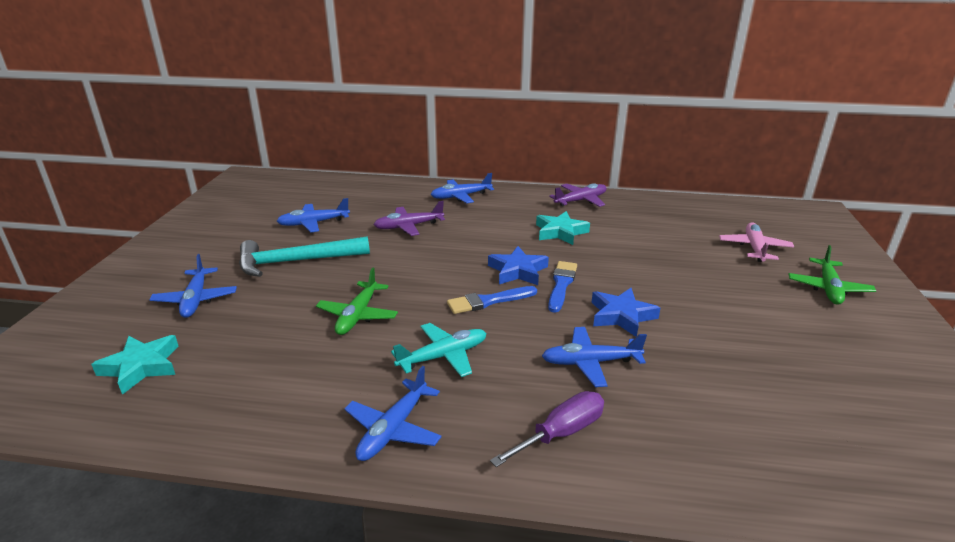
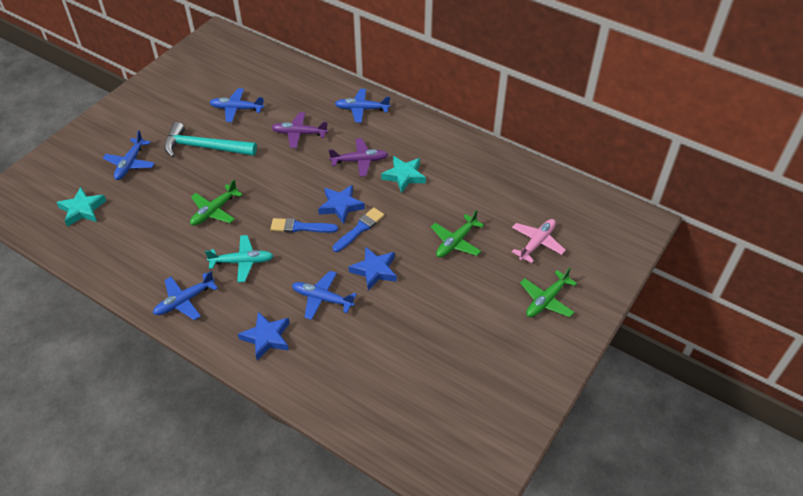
camera: 25 degrees right, 20 degrees up
purple screwdriver [490,391,604,467] -> blue star [238,311,290,361]
purple plane [549,183,607,207] -> purple plane moved to [329,138,389,177]
none -> green plane [431,210,484,258]

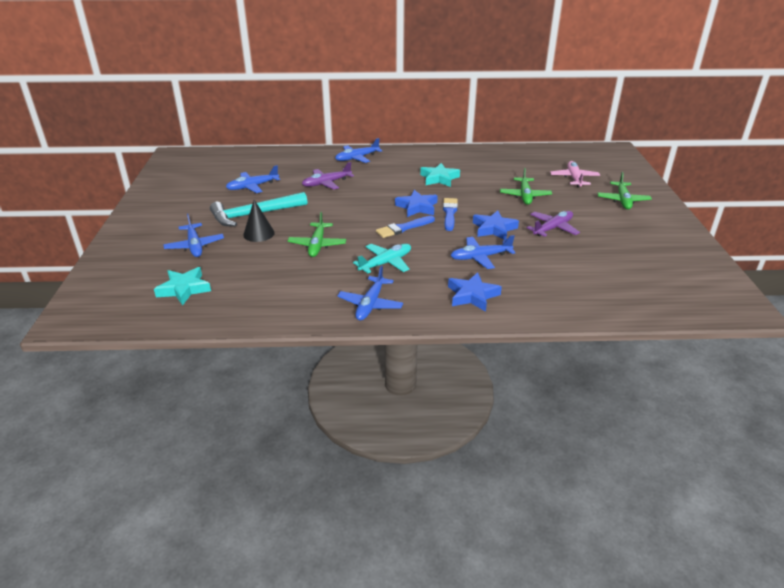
camera: 35 degrees left, 15 degrees down
purple plane [329,138,389,177] -> purple plane moved to [527,211,580,237]
none -> black cone [243,200,275,242]

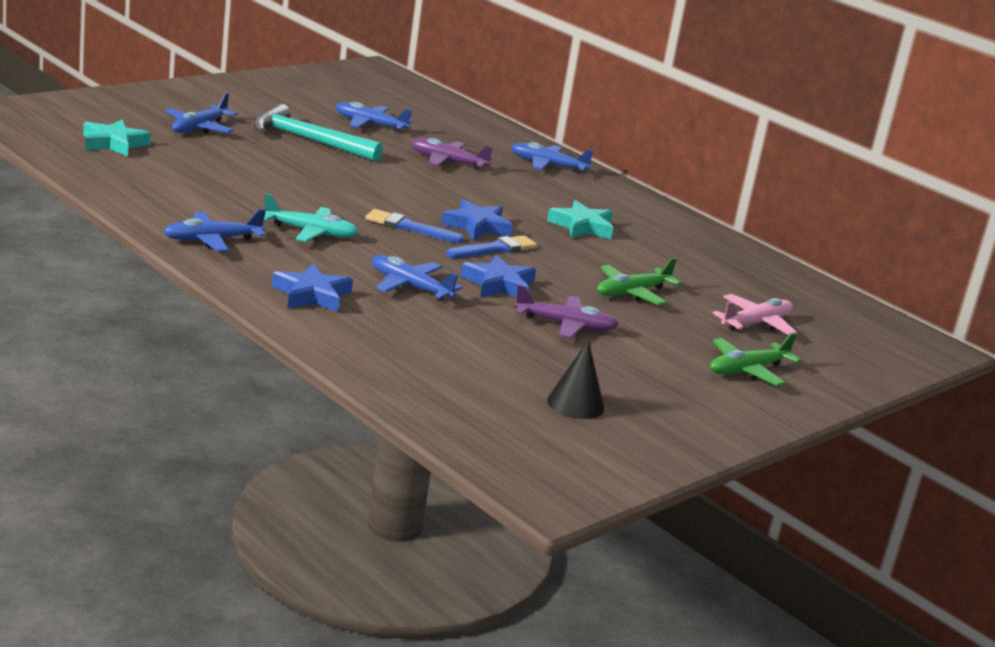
camera: 45 degrees right, 10 degrees down
black cone [243,200,275,242] -> black cone moved to [547,340,604,419]
green plane [288,212,346,257] -> none

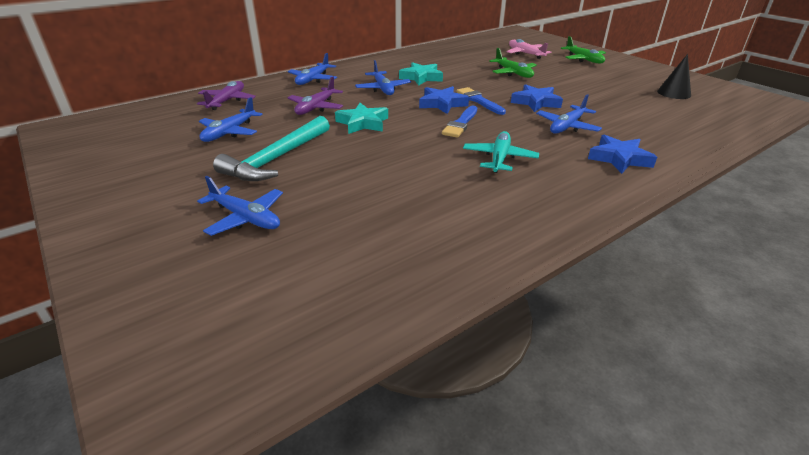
camera: 80 degrees left, 10 degrees up
turquoise star [83,119,151,156] -> turquoise star moved to [335,103,388,134]
blue plane [163,209,266,252] -> blue plane moved to [355,60,411,95]
purple plane [514,285,619,339] -> purple plane moved to [197,81,256,110]

